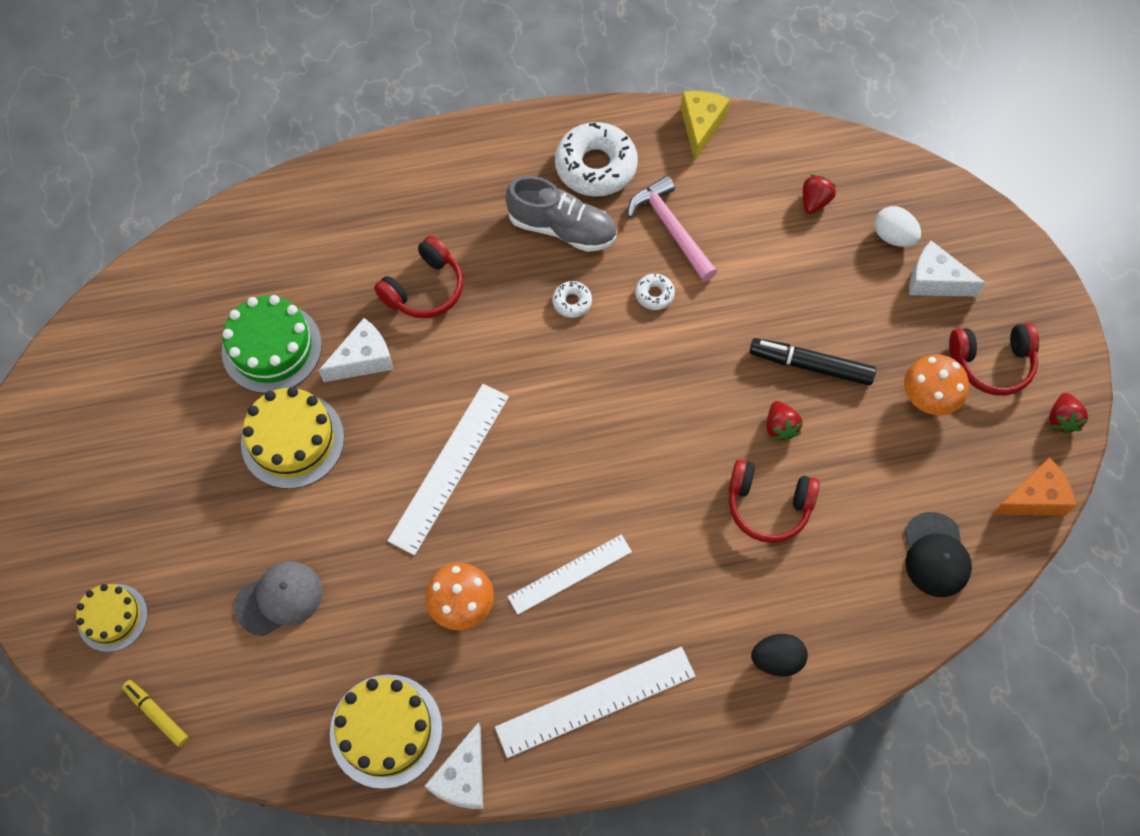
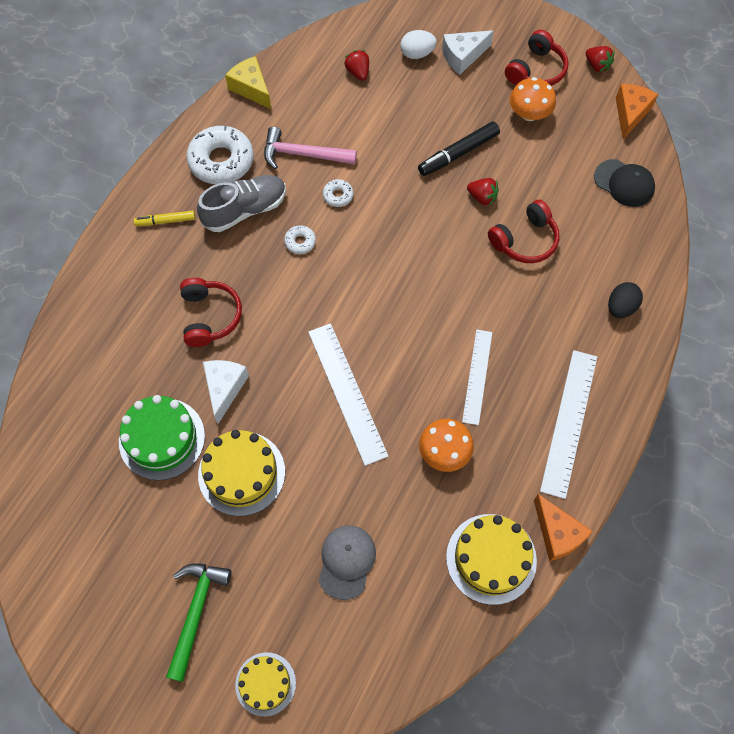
camera: 50 degrees left, 0 degrees up
yellow marker [122,680,188,747] -> yellow marker moved to [134,210,195,226]
white cheese [425,722,483,809] -> orange cheese [534,494,592,561]
none -> green hammer [166,563,232,682]

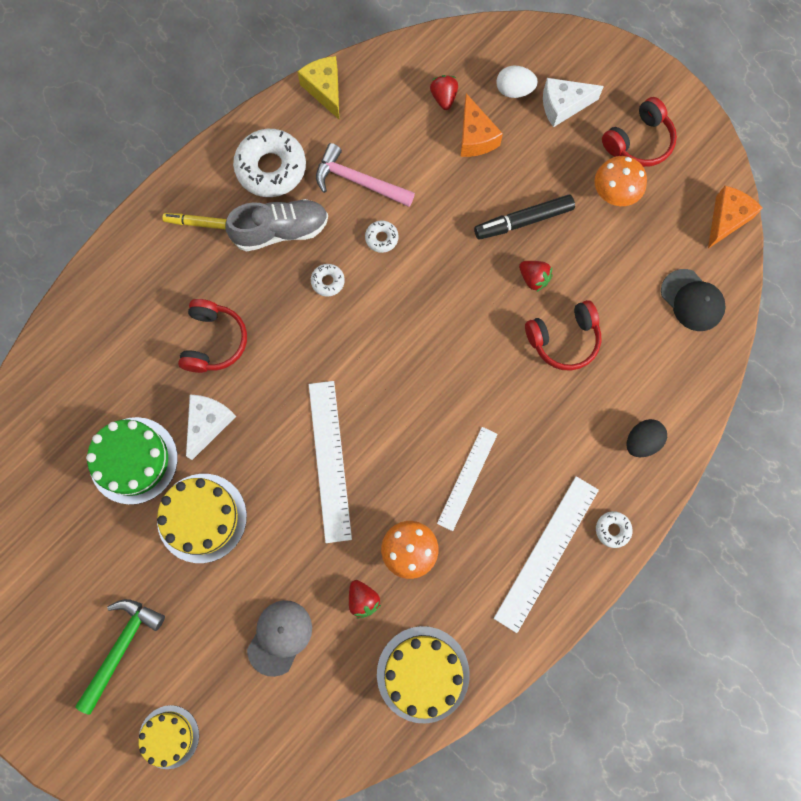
camera: 15 degrees right, 10 degrees up
orange cheese [534,494,592,561] -> orange cheese moved to [461,93,503,157]
red strawberry [586,46,614,72] -> red strawberry moved to [349,580,381,619]
none -> white donut [596,511,633,548]

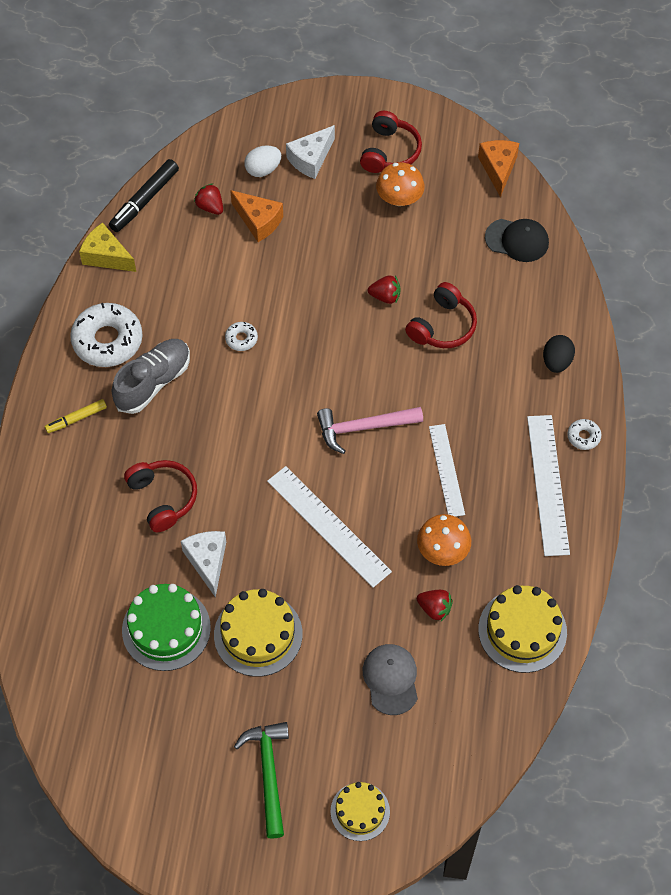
camera: 35 degrees left, 15 degrees down
white donut [311,264,345,297] -> none
pink hammer [316,143,415,207] -> pink hammer moved to [317,407,423,454]
black marker [474,194,575,240] -> black marker moved to [109,159,179,232]

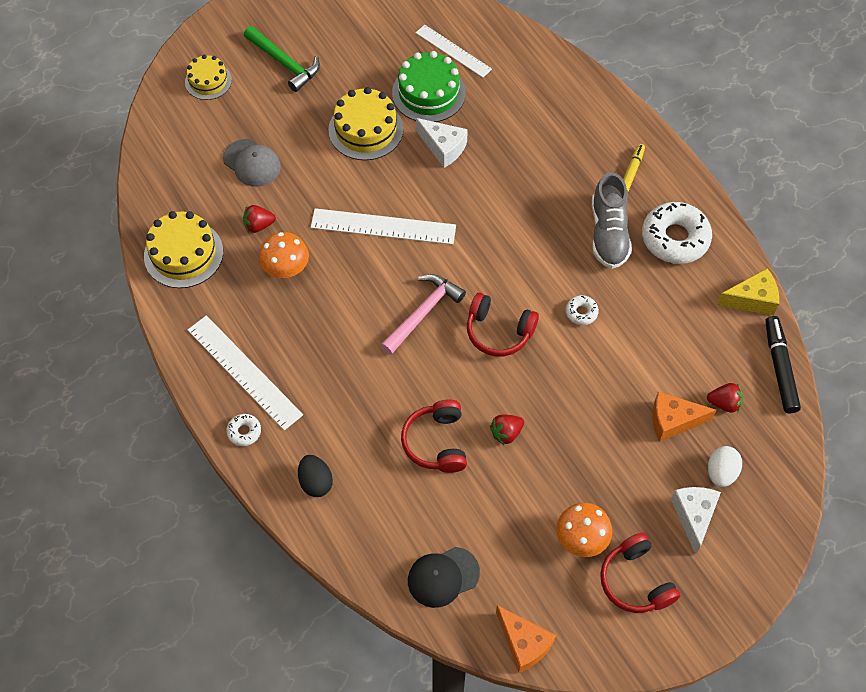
camera: 140 degrees right, 0 degrees up
red headphones [124,460,197,532] -> red headphones moved to [467,293,539,356]
white ruler [429,424,465,517] -> white ruler moved to [416,24,492,78]

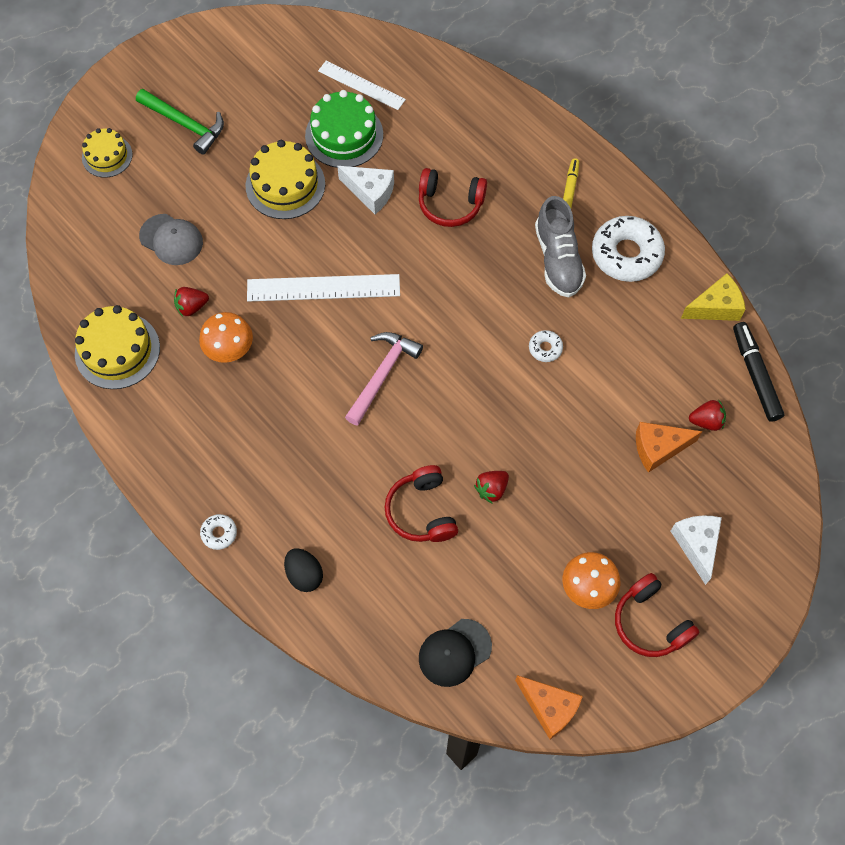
camera: 10 degrees left, 5 degrees up
white ruler [188,315,303,431] -> none
red headphones [467,293,539,356] -> red headphones moved to [419,168,487,227]
white egg [708,446,742,487] -> none

